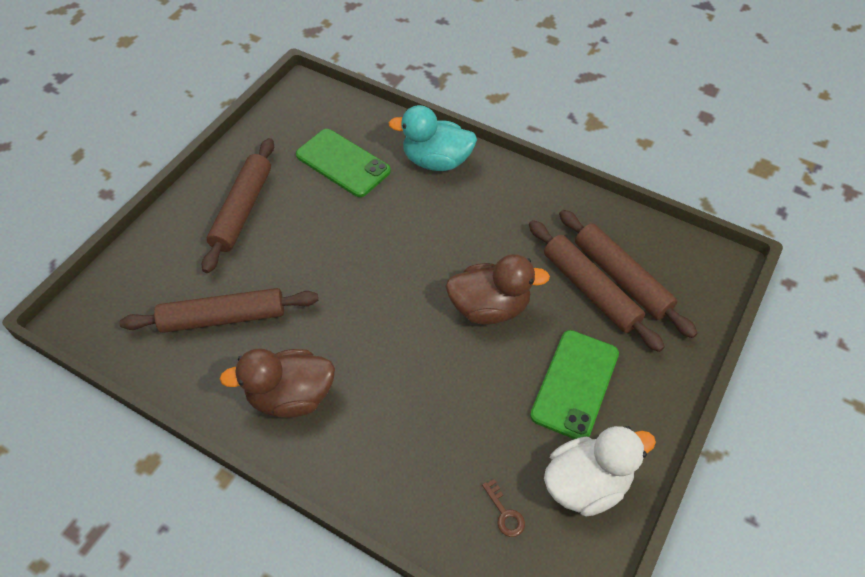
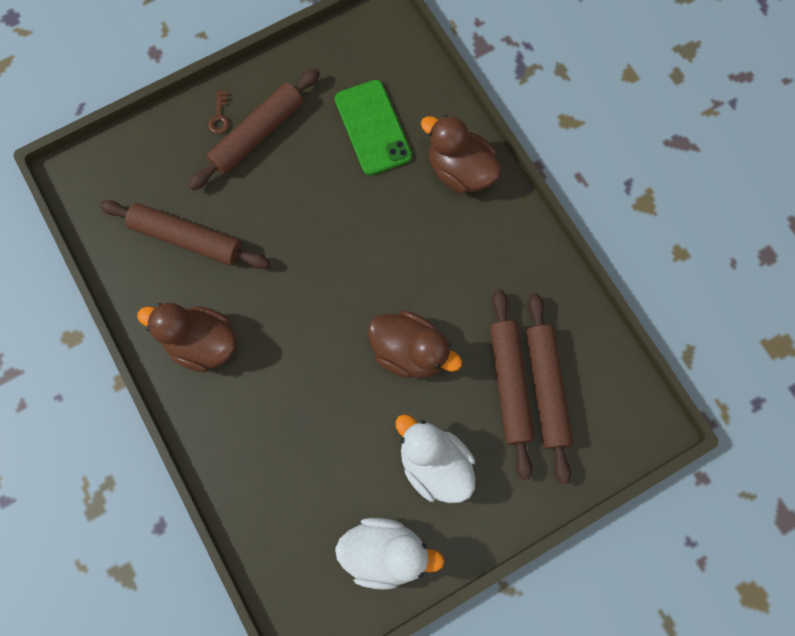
camera: 30 degrees right, 20 degrees up
turquoise duck [389,105,477,171] -> brown duck [421,115,501,194]
brown key [482,479,525,537] -> brown key moved to [208,91,229,134]
green phone [530,330,619,439] -> white duck [395,414,475,503]

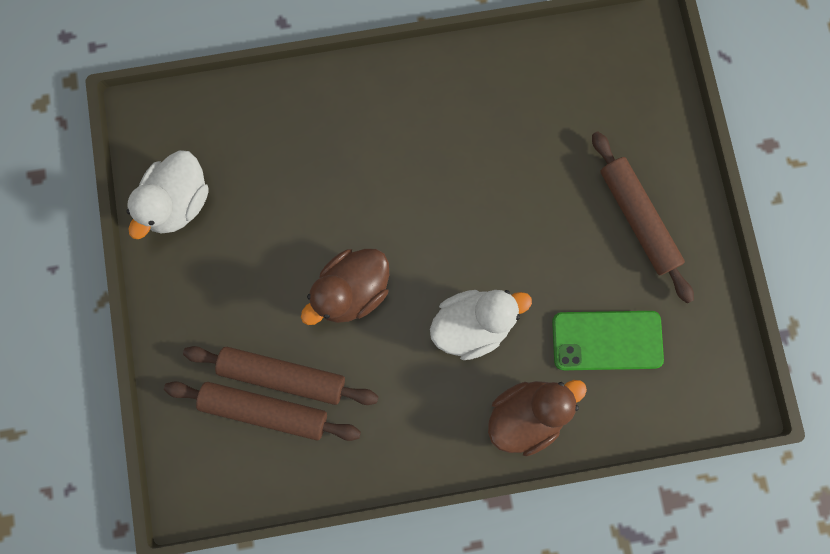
camera: 110 degrees right, 5 degrees up
brown rolling pin [99,200,270,269] -> none
brown duck [137,303,237,372] -> none
brown key [208,91,229,134] -> none
white duck [395,414,475,503] -> white duck moved to [430,290,532,360]

